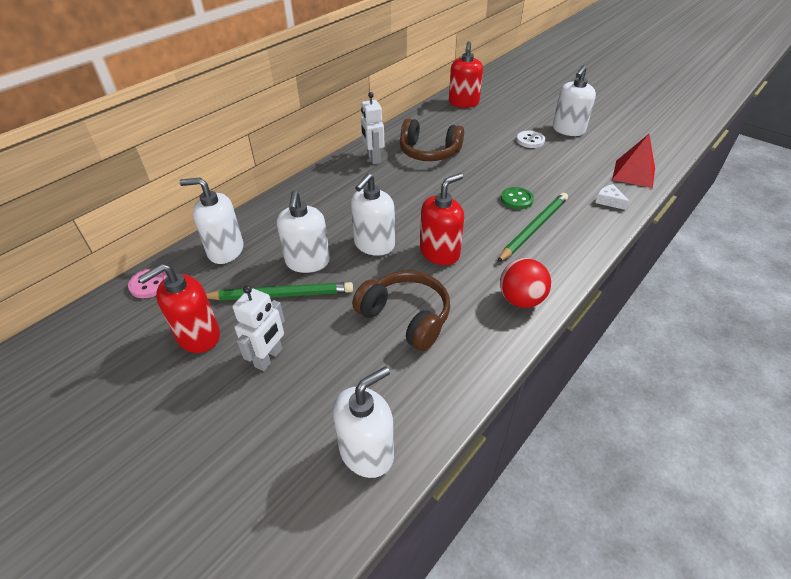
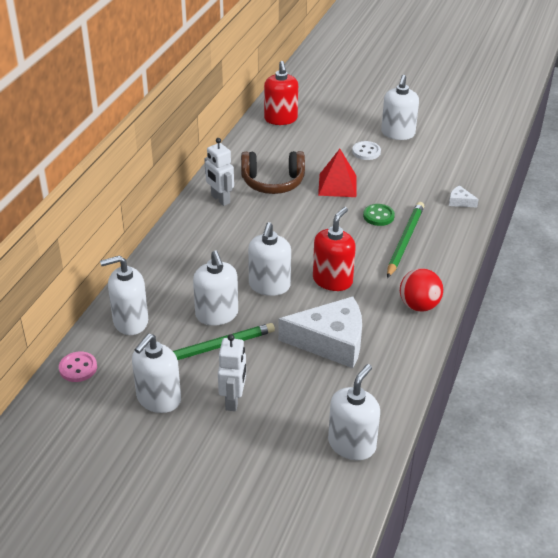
camera: 20 degrees left, 5 degrees down
red soap dispenser [138,263,220,353] -> white soap dispenser [132,334,181,413]
brown headphones [352,271,450,351] -> white cheese [278,296,362,368]
red pyramid [612,134,655,188] -> red pyramid moved to [318,149,357,197]

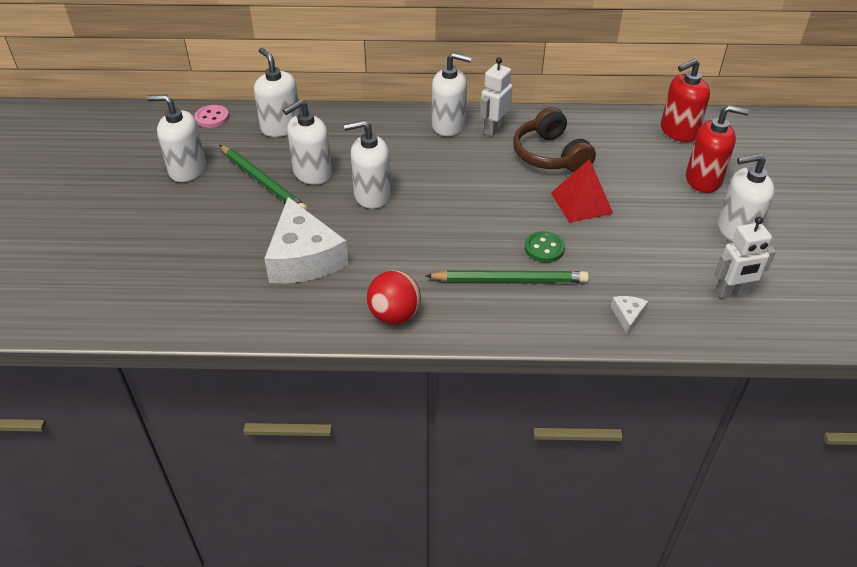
camera: 70 degrees right, 5 degrees up
white robot [218,334,246,411] -> white robot moved to [714,217,776,298]
red soap dispenser [313,207,356,291] -> red soap dispenser moved to [686,105,750,193]
white soap dispenser [328,364,380,460] -> white soap dispenser moved to [432,52,472,136]
white button [352,141,381,160] -> none

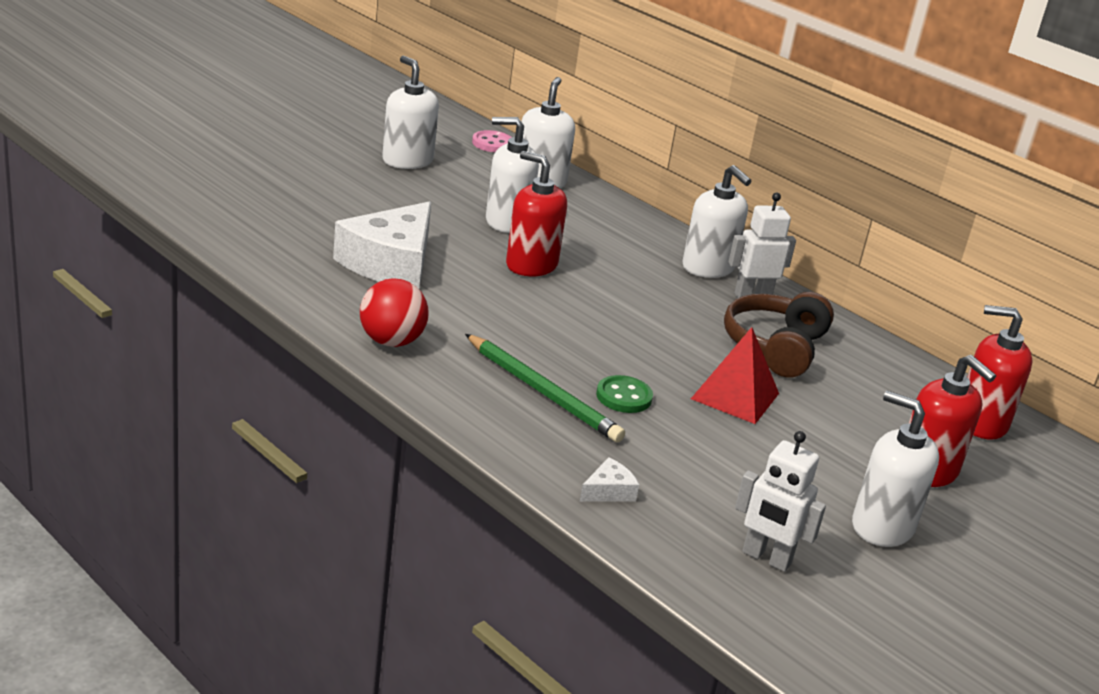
camera: 40 degrees right, 15 degrees down
green pencil [220,145,308,210] -> none
white soap dispenser [344,120,391,209] -> red soap dispenser [506,151,567,276]

